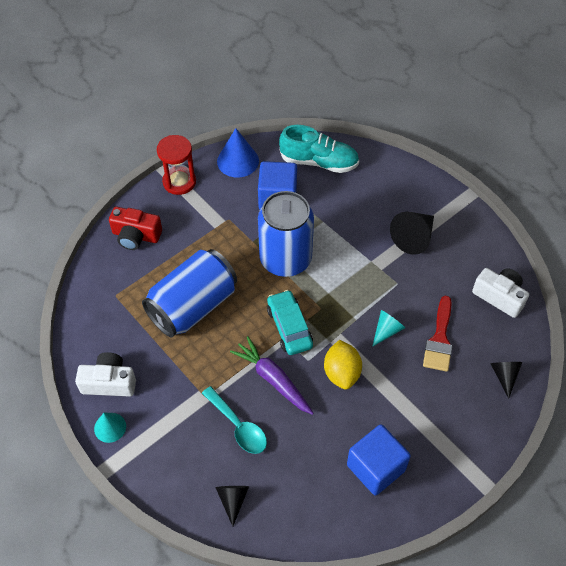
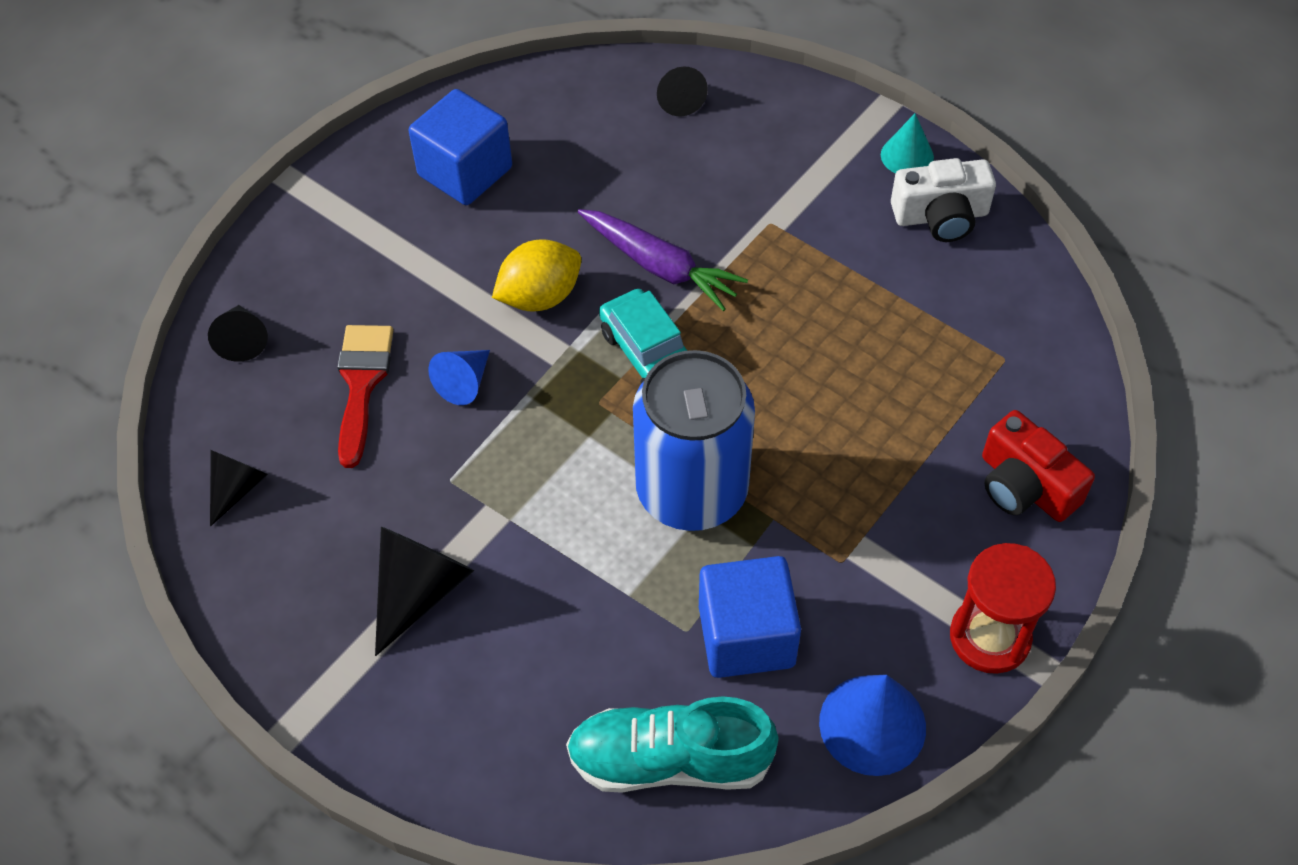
camera: 170 degrees right, 0 degrees up
red camera [109,207,162,250] -> red camera turned 135 degrees counterclockwise [982,410,1095,522]
blue can [142,249,237,338] -> none
turquoise spoon [202,386,267,454] -> none
yellow lemon [324,340,362,390] -> yellow lemon turned 75 degrees clockwise [492,239,581,311]
turquoise cone [372,310,405,347] -> blue cone [428,350,490,405]
white camera [472,268,529,318] -> black cone [210,450,268,527]

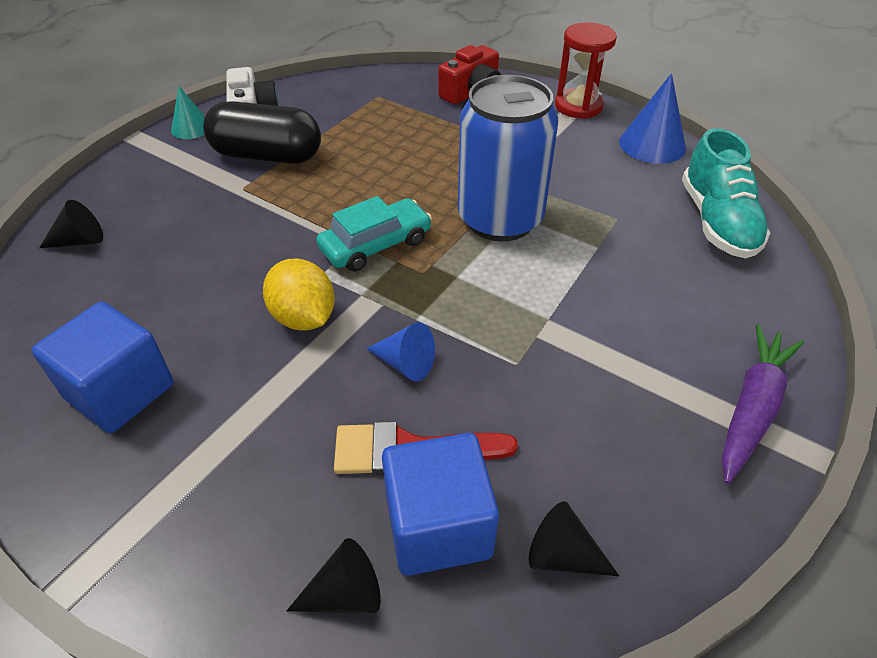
camera: 95 degrees left, 10 degrees down
black cone [375,527,474,656] -> none
purple carrot [578,209,748,311] -> purple carrot moved to [722,324,804,484]
blue cube [699,556,801,678] -> blue cube moved to [382,433,499,576]
none -> black capsule [203,101,321,164]

